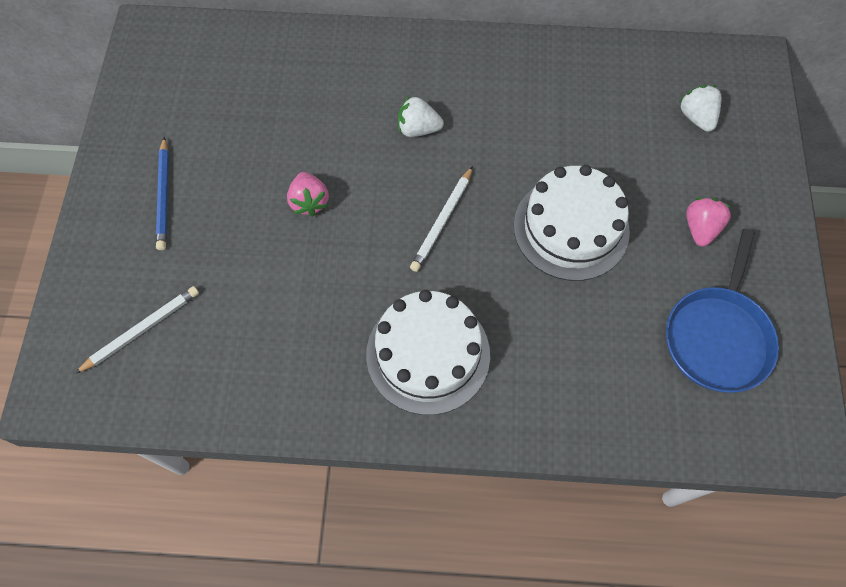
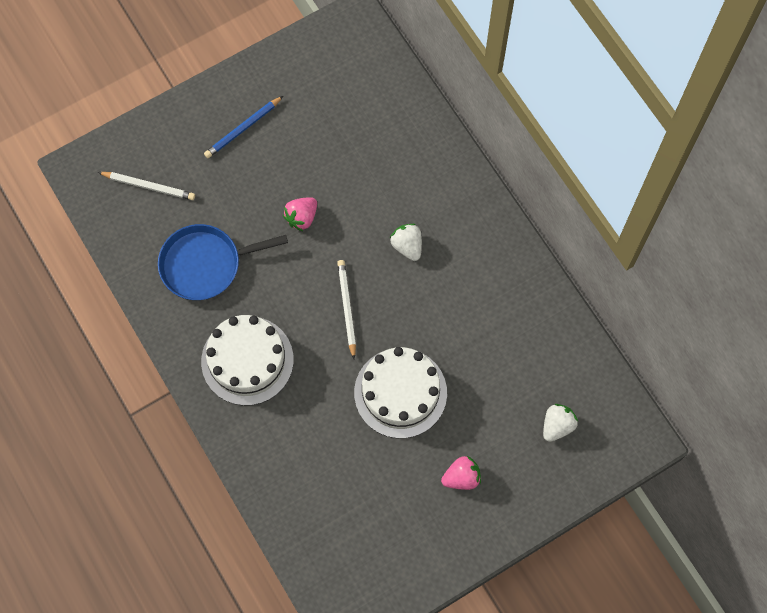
camera: 55 degrees right, 5 degrees up
white pencil [410,166,473,272] -> white pencil turned 90 degrees clockwise [337,260,356,359]
blue pan [666,228,779,393] -> blue pan moved to [158,224,288,300]

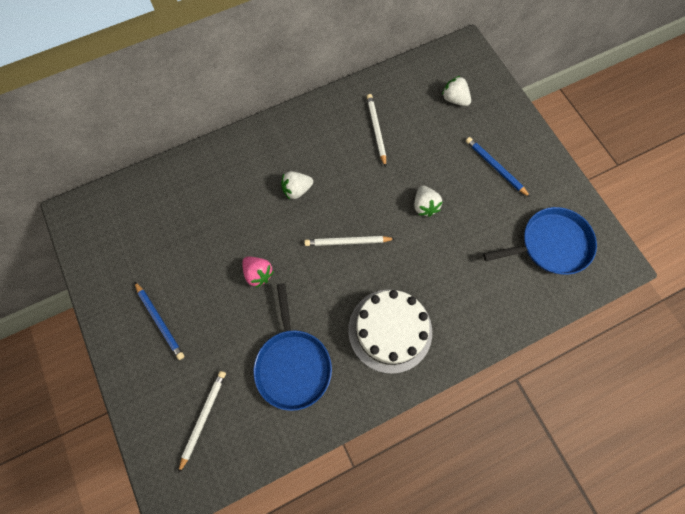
camera: 85 degrees left, 0 degrees up
white cake [354,347,447,438] -> white strawberry [414,186,443,217]
pink strawberry [441,456,481,490] -> blue pencil [466,137,531,198]
none -> white pencil [367,94,386,167]
none -> blue pan [483,207,597,275]

